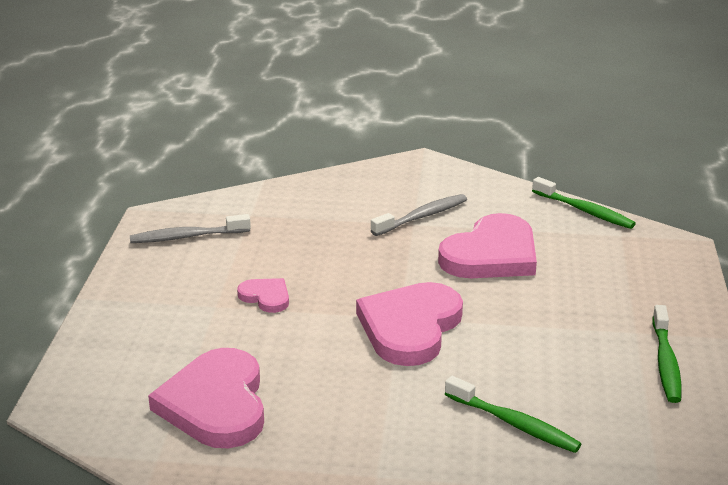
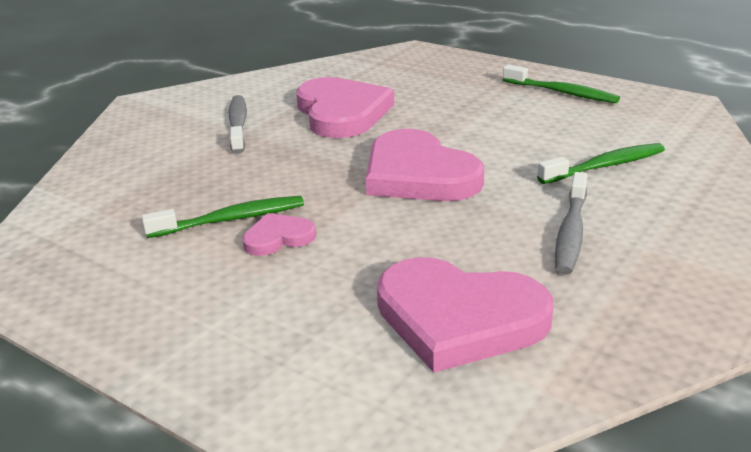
camera: 60 degrees left, 0 degrees up
grey toothbrush [130,214,251,243] -> grey toothbrush moved to [555,172,588,275]
green toothbrush [532,177,636,229] -> green toothbrush moved to [141,196,304,238]

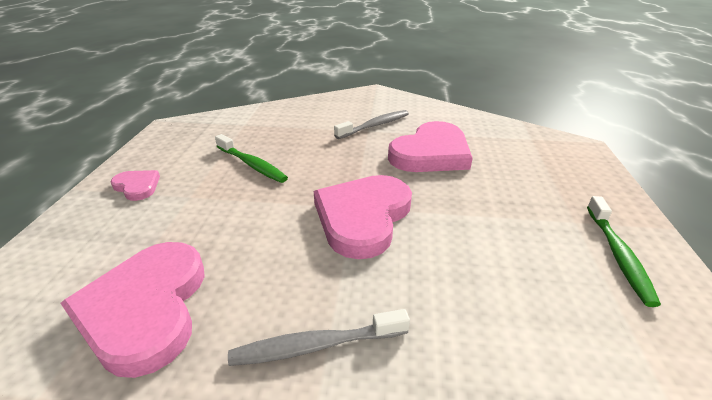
camera: 60 degrees right, 5 degrees up
pink heart [242,213,316,256] -> pink heart moved to [111,170,160,201]
green toothbrush [537,143,665,184] -> none

